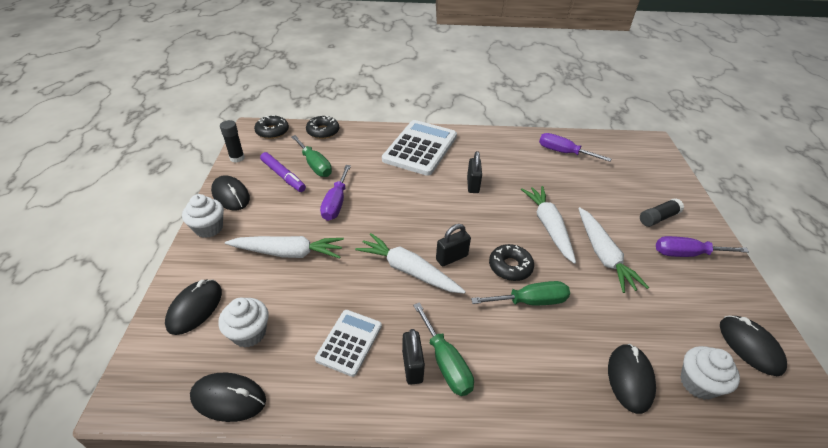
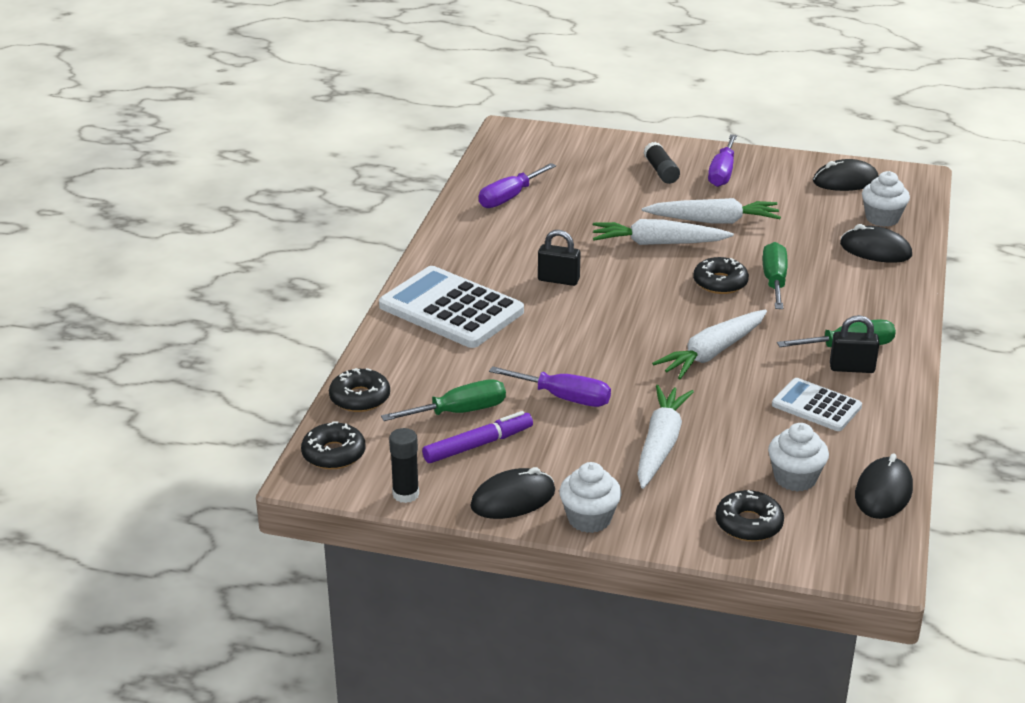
camera: 75 degrees left, 10 degrees down
black mouse [165,279,222,335] -> black donut [716,490,784,541]
black padlock [436,224,471,266] -> none

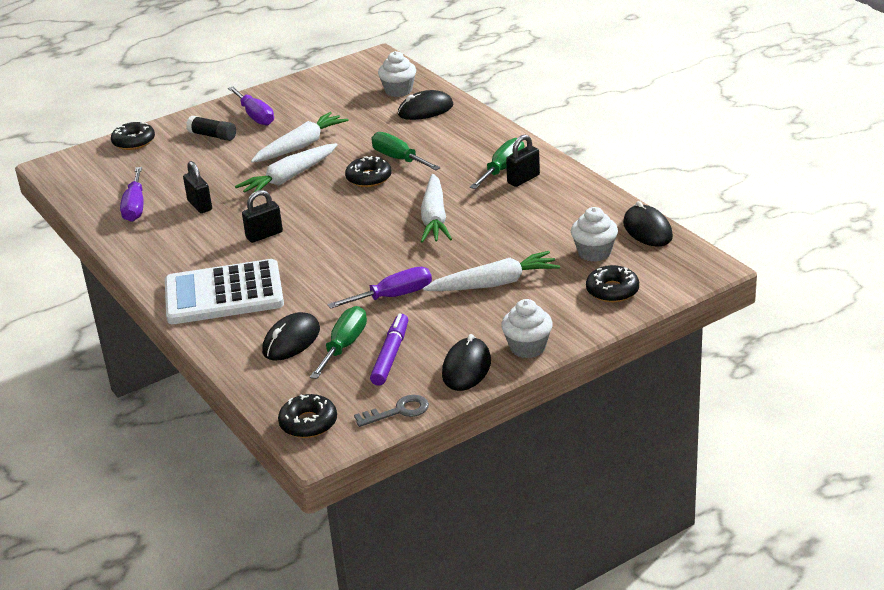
camera: 45 degrees left, 0 degrees up
black donut [329,368,390,412] -> black donut moved to [111,122,155,150]
black glue stick [389,428,419,503] -> grey key [354,395,429,427]
white carrot [637,385,694,489] -> white carrot turned 105 degrees clockwise [423,251,560,291]
white calculator [772,378,862,431] -> none
black mouse [813,159,879,191] -> black mouse moved to [262,312,320,361]
none -> black padlock [183,161,212,213]

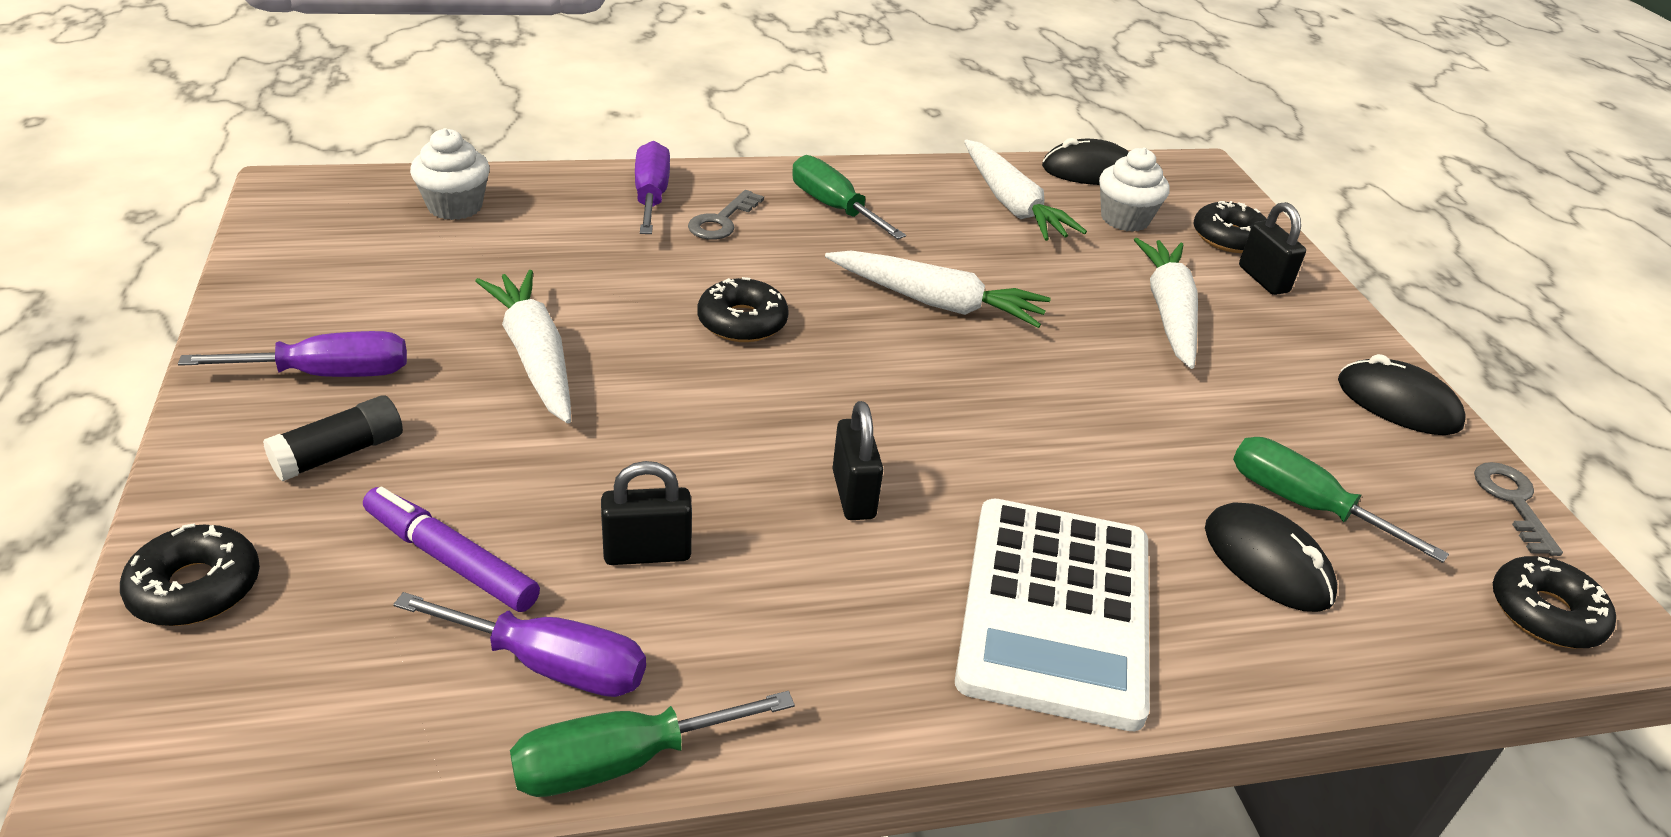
camera: 75 degrees left, 5 degrees up
white carrot [235,143,338,193] -> white carrot moved to [964,139,1087,241]
purple screwdriver [328,267,432,309] -> purple screwdriver moved to [635,141,670,234]
purple marker [370,313,408,386] -> purple marker moved to [363,487,540,612]
green screwdriver [371,132,441,170] -> green screwdriver moved to [510,691,795,797]
black mouse [398,90,453,120] -> none
white cupcake [501,299,553,358] -> none
black padlock [506,135,540,187] -> black padlock moved to [1239,202,1306,295]
none -> grey key [688,190,764,240]

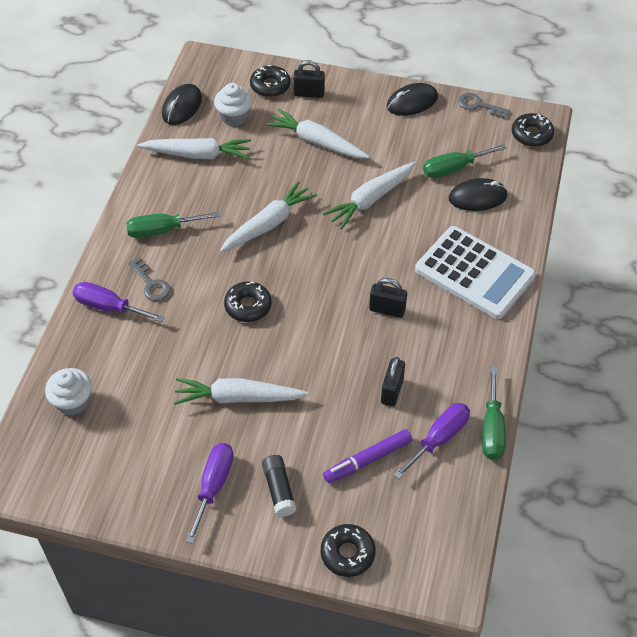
camera: 60 degrees left, 15 degrees up
none -> white carrot [323,162,416,230]

